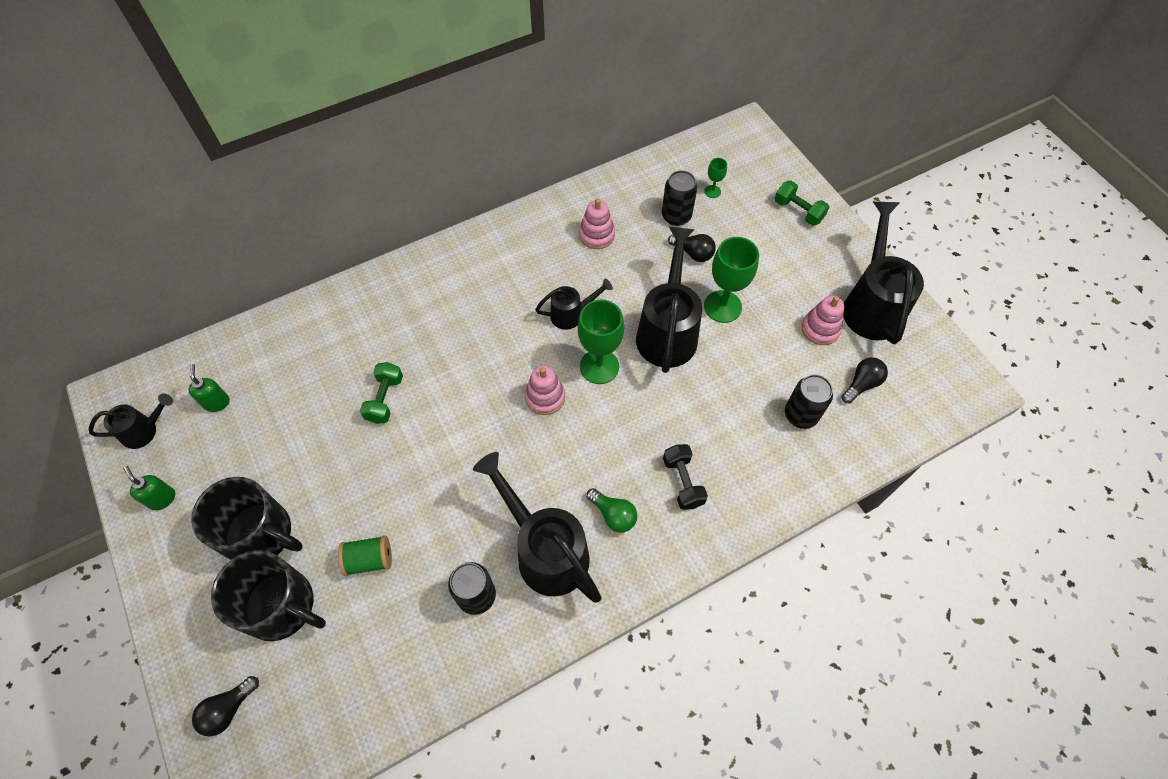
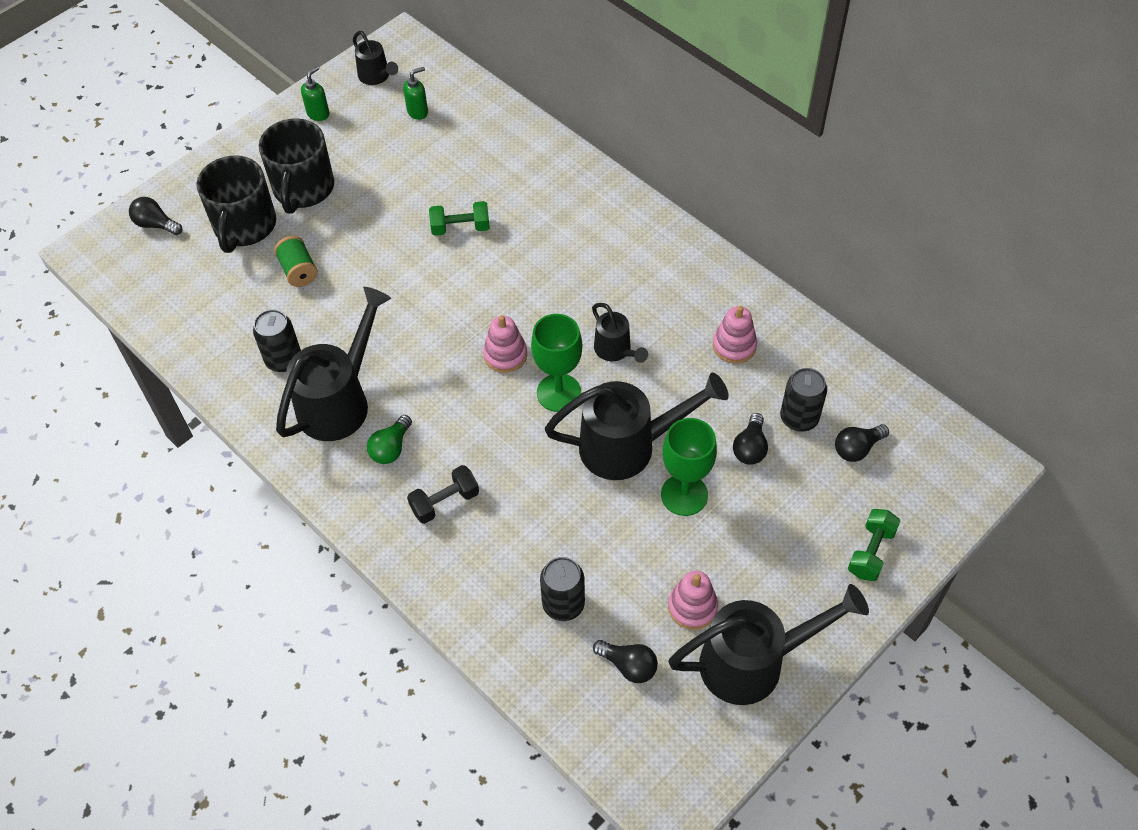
camera: 75 degrees right, 5 degrees down
green goblet [704,158,727,198] -> black light bulb [835,424,889,462]

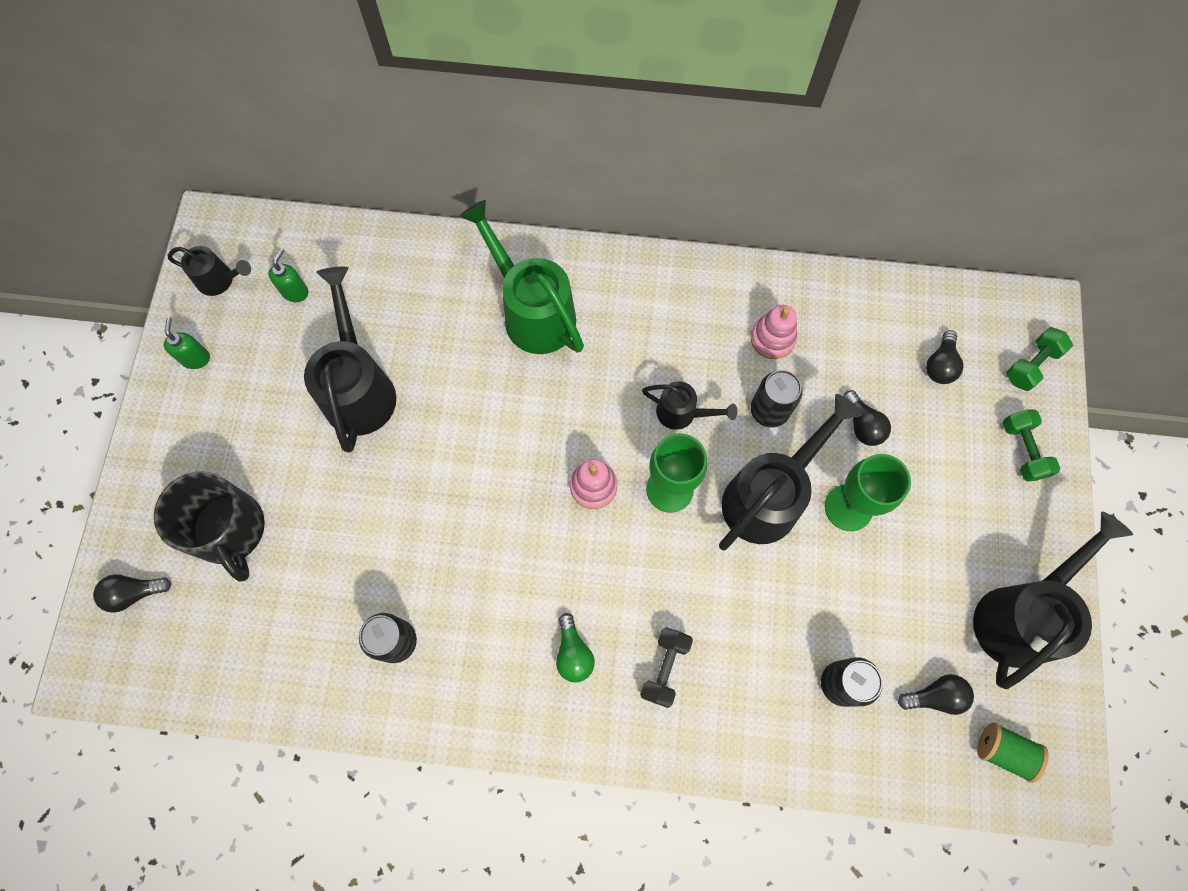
camera: 40 degrees left, 15 degrees up
black mug [259,118,334,214] -> none
green spool [274,236,318,287] -> green spool moved to [977,722,1049,783]
black watering can [276,287,391,441] -> black watering can moved to [304,267,396,453]
green dumbbell [429,201,490,236] -> green dumbbell moved to [1006,327,1073,391]
pink stacking toy [668,571,718,630] -> none
black can [780,368,827,432] -> black can moved to [751,370,802,428]
none -> green watering can [459,200,584,354]

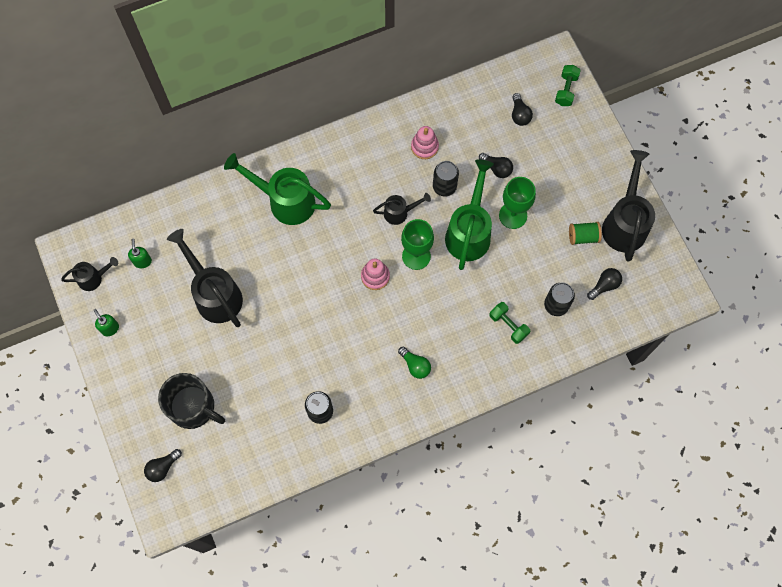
camera: 30 degrees left, 0 degrees up
black dumbbell [640,627,693,708] -> none
black watering can [719,394,862,550] -> green watering can [445,159,494,270]
green spool [977,722,1049,783] -> green spool moved to [569,222,602,245]
green dumbbell [1003,409,1060,481] -> green dumbbell moved to [489,302,530,344]

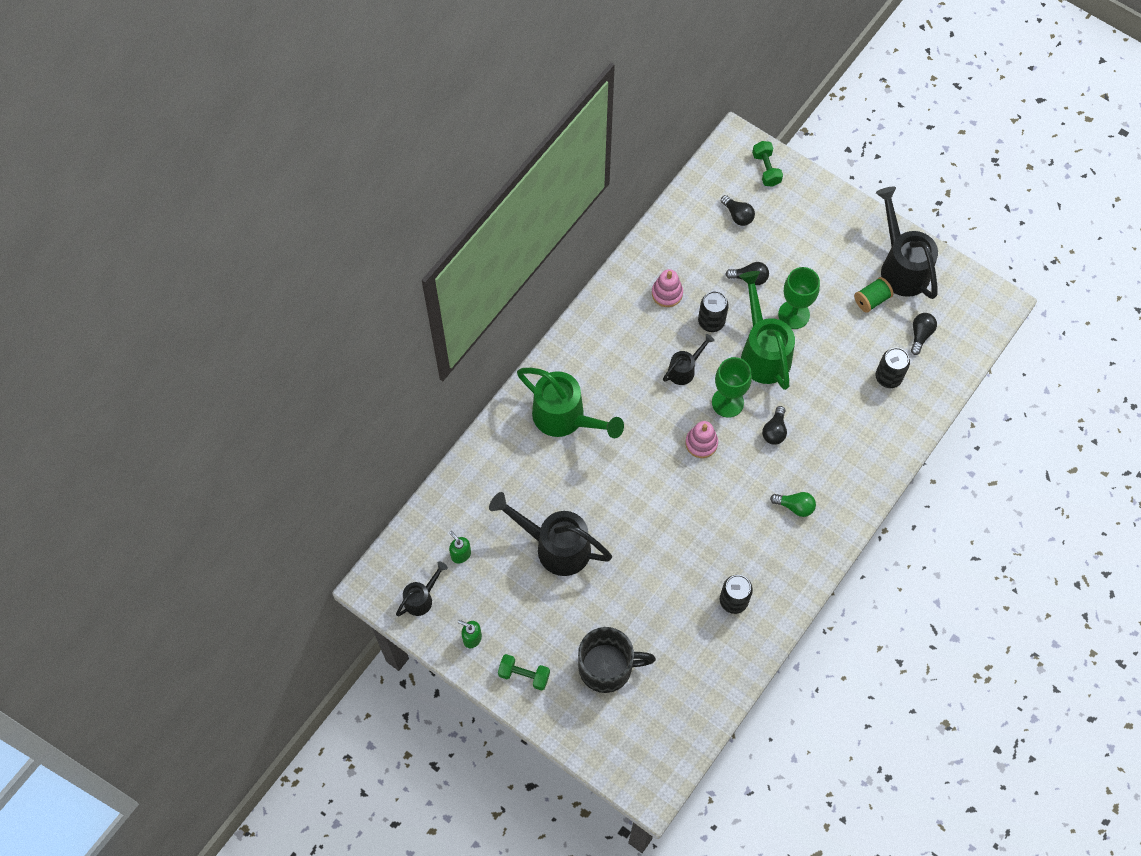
camera: 30 degrees left, 5 degrees down
black light bulb [144,449,182,482] -> black light bulb moved to [762,406,787,445]
green watering can [224,153,331,225] -> green watering can turned 135 degrees counterclockwise [517,368,624,438]
green dumbbell [489,302,530,344] -> green dumbbell moved to [498,654,550,690]

